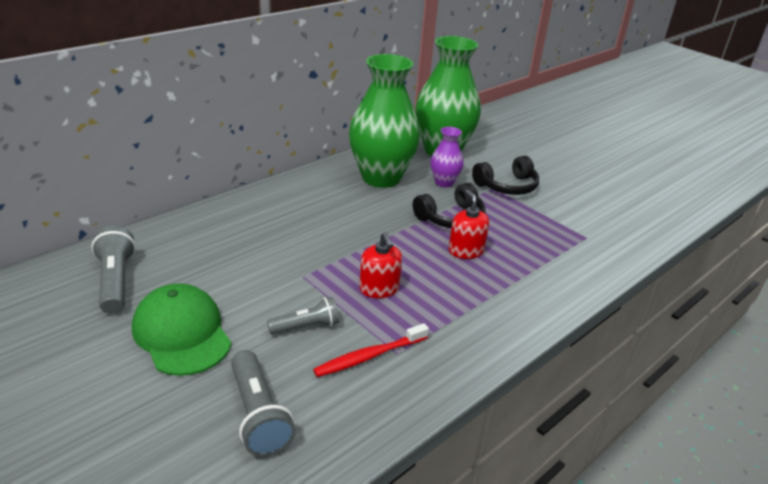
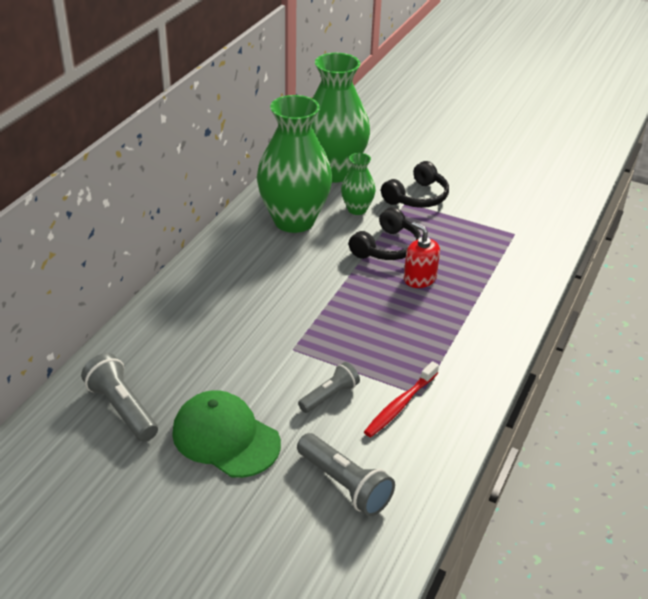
camera: 20 degrees left, 5 degrees up
red soap dispenser [359,232,402,298] -> none
purple vase [430,127,463,187] -> green vase [341,153,376,215]

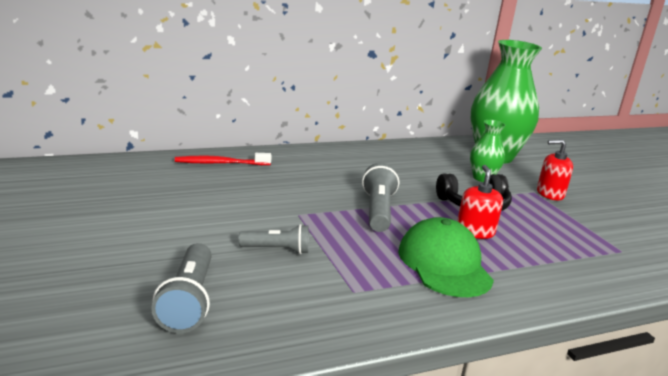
camera: 40 degrees right, 15 degrees down
grey flashlight [81,353,158,442] -> grey flashlight moved to [362,163,399,232]
green cap [172,390,281,478] -> green cap moved to [398,217,494,297]
green vase [257,95,332,233] -> none
red toothbrush [364,361,439,437] -> red toothbrush moved to [175,153,272,165]
black headphones [381,161,449,208] -> red soap dispenser [537,139,573,200]

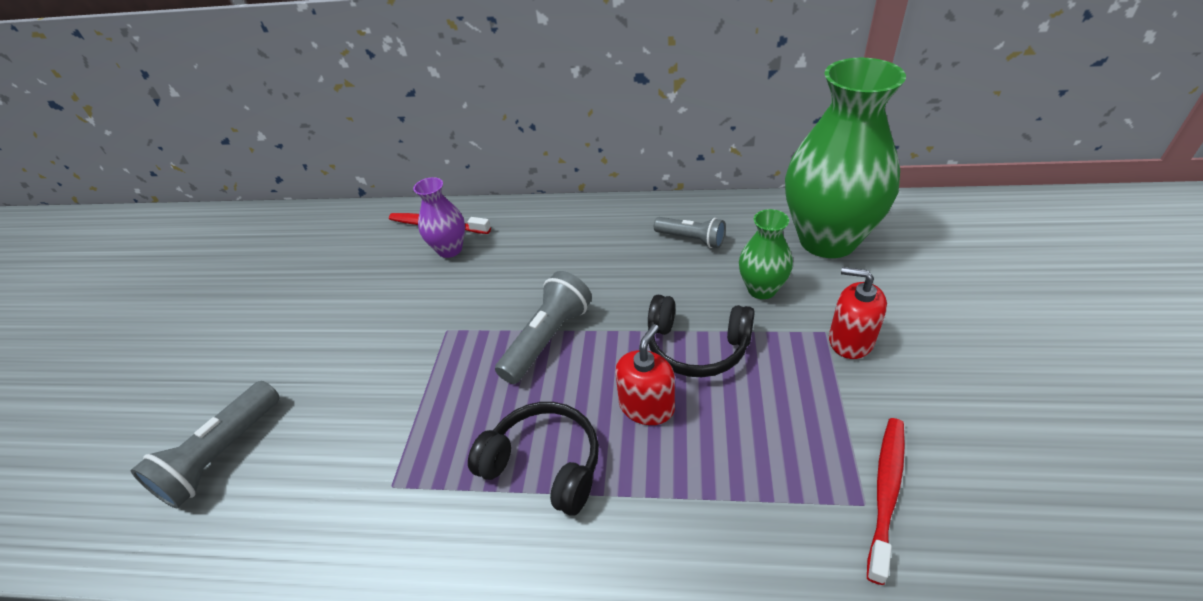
camera: 35 degrees right, 20 degrees up
grey flashlight [239,224,309,254] -> grey flashlight moved to [654,217,725,248]
green cap [398,217,494,297] -> black headphones [468,402,599,516]
none -> purple vase [413,177,465,258]
none -> red toothbrush [867,418,905,585]

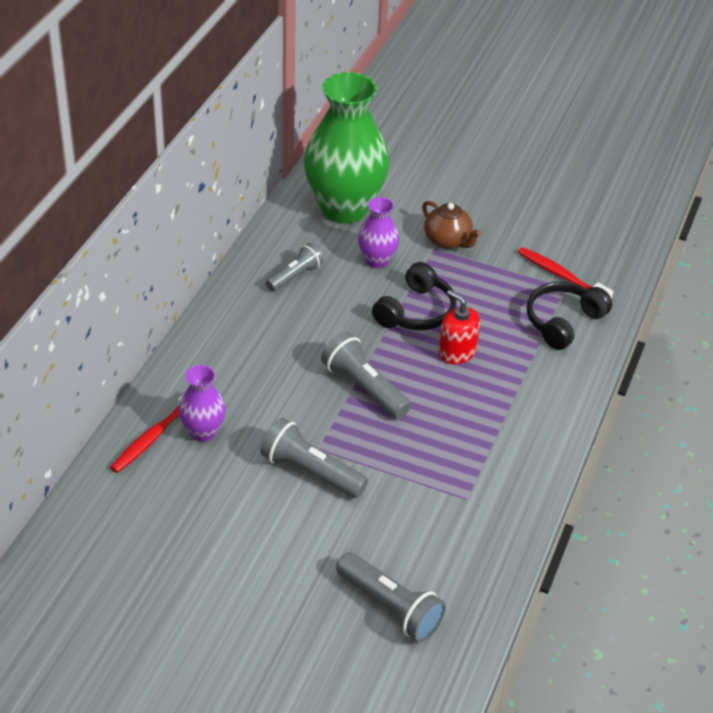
camera: 80 degrees left, 0 degrees up
black headphones [468,402,599,516] -> black headphones moved to [527,282,612,350]
green vase [739,209,793,299] -> purple vase [358,197,399,268]
red soap dispenser [829,267,887,359] -> brown teapot [422,201,481,249]
none -> grey flashlight [260,418,368,498]

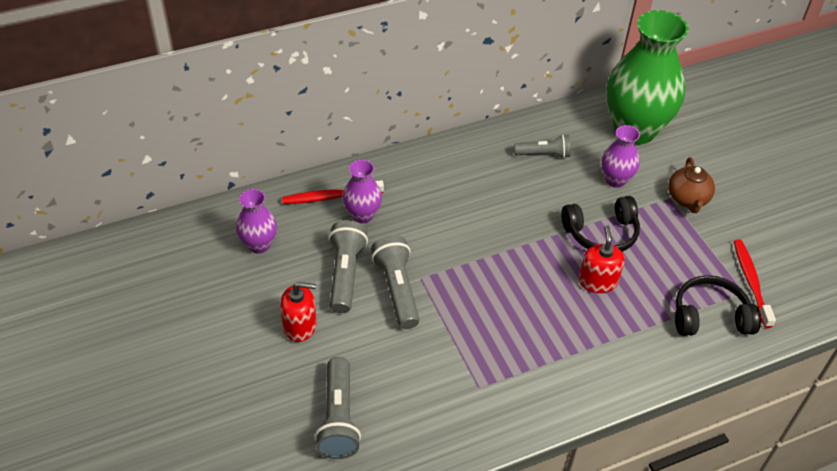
camera: 45 degrees right, 5 degrees up
grey flashlight [321,332,411,419] -> grey flashlight moved to [329,220,368,313]
none -> purple vase [236,189,277,254]
none -> red soap dispenser [280,282,316,342]

